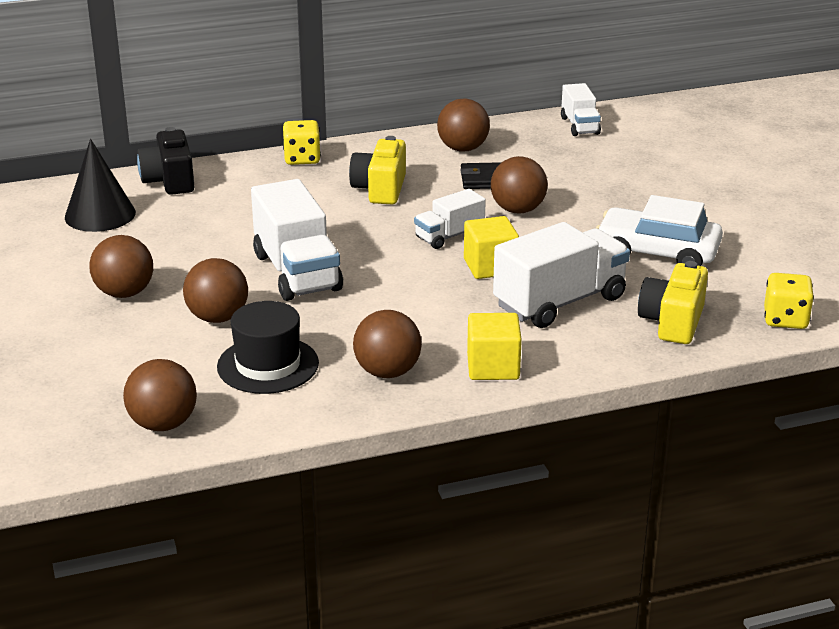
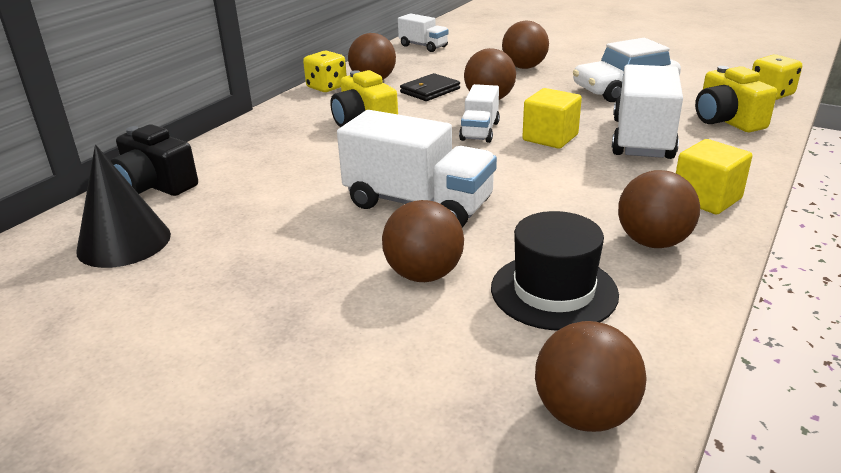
camera: 40 degrees left, 0 degrees up
brown ball [89,235,153,298] -> brown ball moved to [502,21,549,69]
yellow dice [283,120,321,165] -> yellow dice moved to [303,51,347,92]

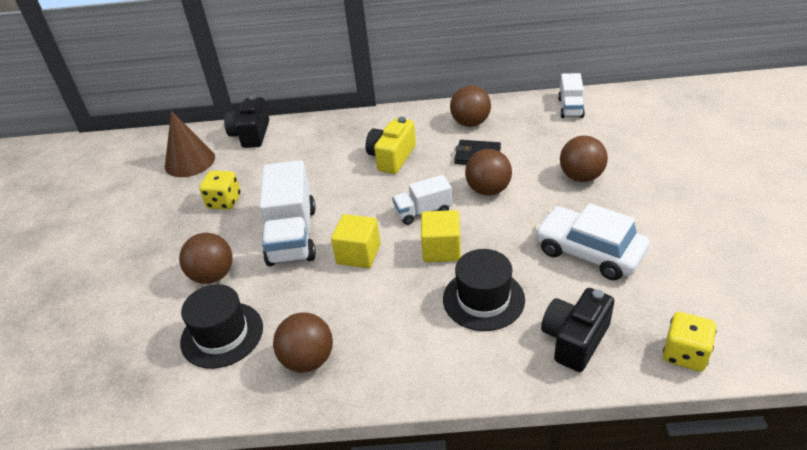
camera: 60 degrees right, 10 degrees up
black cone [76,145,171,268] -> brown cone [165,111,215,177]
yellow dice [303,51,347,92] -> yellow dice moved to [199,170,241,210]
brown ball [535,321,647,432] -> none
white truck [612,64,683,159] -> black hat [443,249,525,331]
yellow cube [676,139,752,215] -> yellow cube moved to [331,214,380,268]
yellow camera [695,66,777,132] -> black camera [541,288,614,372]

